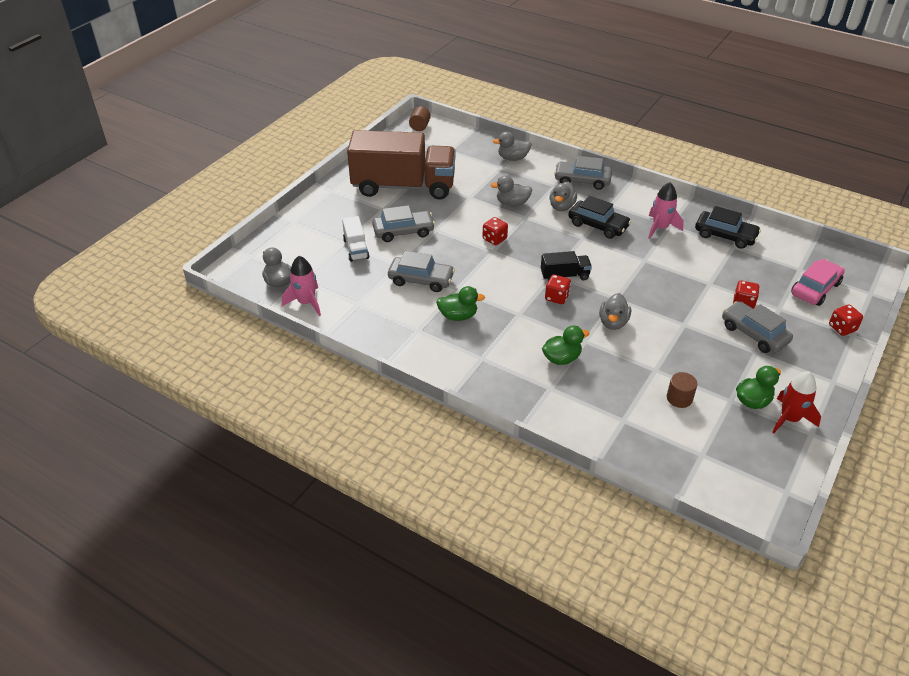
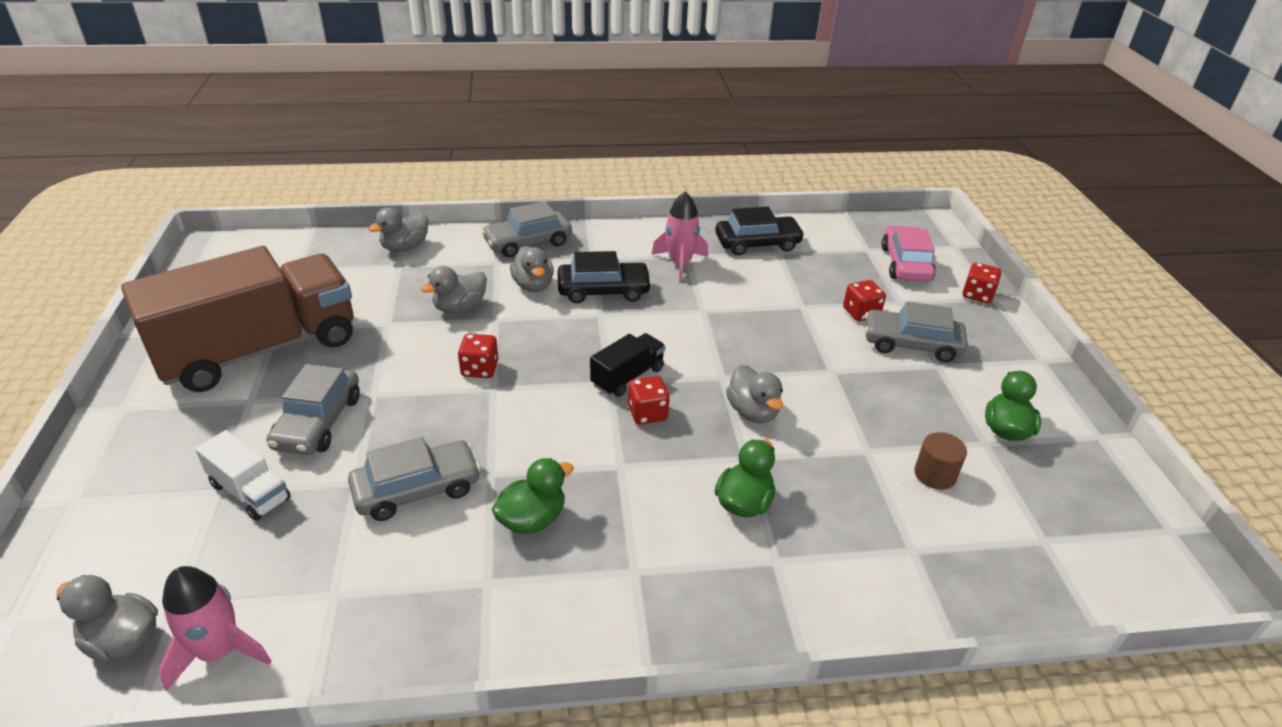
camera: 40 degrees left, 5 degrees down
grey car [372,205,435,242] -> grey car turned 150 degrees clockwise [266,364,360,455]
brown cylinder [409,106,431,131] -> none
red rocket [772,371,821,433] -> none

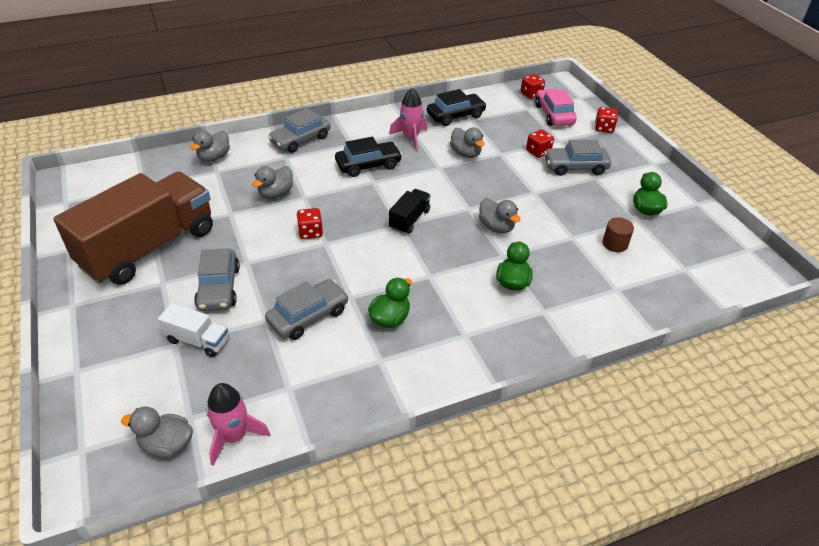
camera: 15 degrees left, 5 degrees up
grey duck [510,246,554,292] -> grey duck moved to [450,127,485,158]
red dice [628,376,670,425] -> red dice moved to [521,74,545,99]

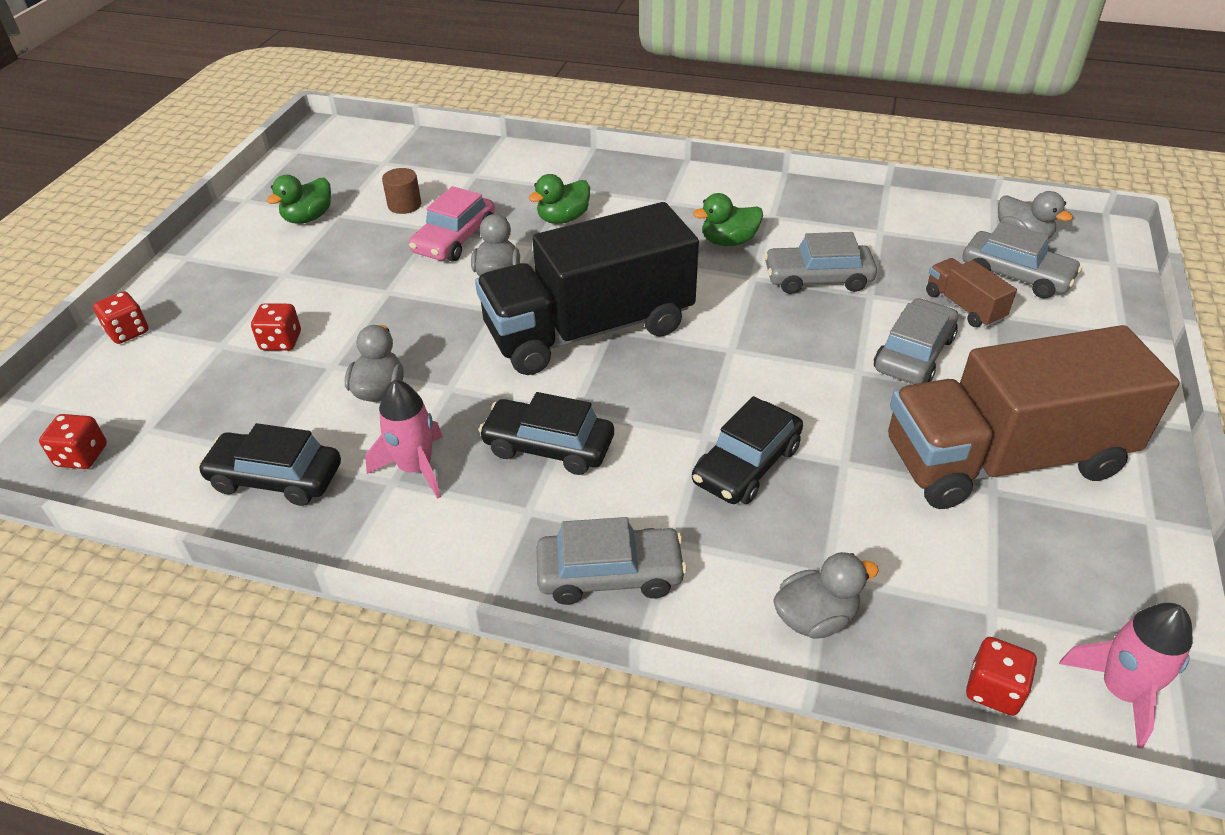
camera: 140 degrees left, 0 degrees up
white truck [158,303,229,357] -> brown truck [926,258,1017,327]
pink rocket [206,383,270,466] -> pink rocket moved to [1059,603,1192,749]
grey duck [252,166,293,199] -> black car [692,396,803,504]
red dice [297,208,323,239] -> red dice moved to [966,637,1037,716]
black truck [389,189,431,234] -> black truck [475,202,699,375], size x2.40
pink car [535,89,577,126] -> pink car moved to [409,186,495,261]
grey car [544,139,611,176] -> grey car moved to [962,221,1082,298]

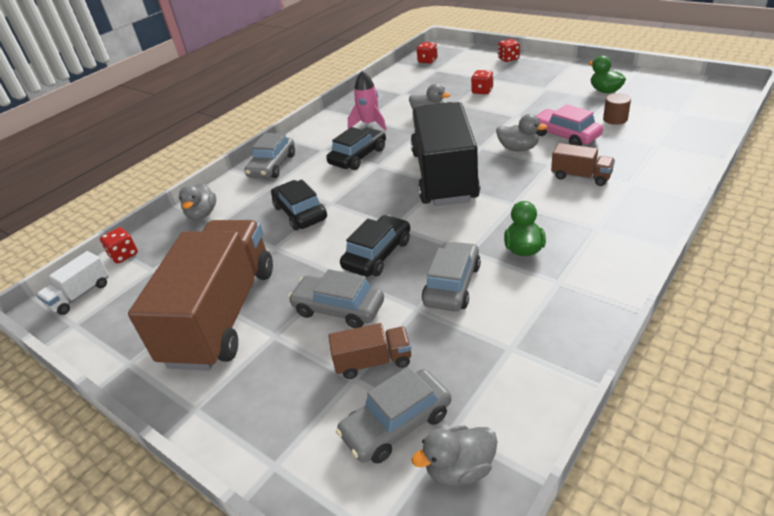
camera: 115 degrees right, 5 degrees down
black car [198,423,341,506] -> black car moved to [340,215,410,277]
green duck [529,174,590,224] -> brown truck [551,143,615,186]
grey car [874,298,958,384] -> grey car turned 150 degrees clockwise [288,269,384,328]
pink rocket [1059,603,1192,749] -> white truck [36,251,109,315]

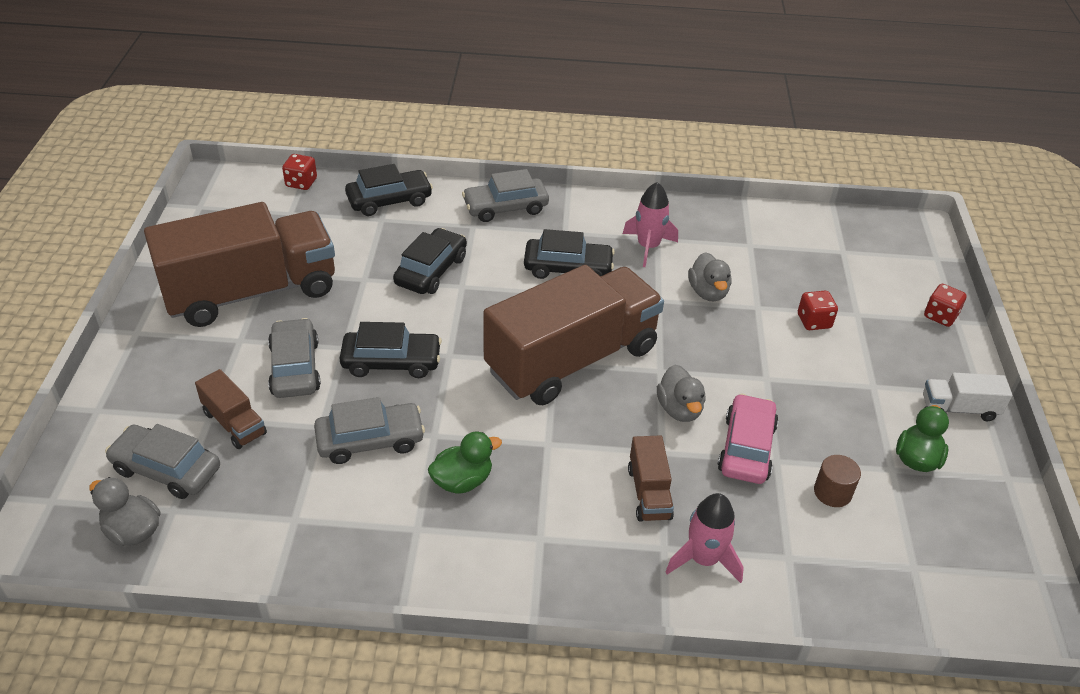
camera: 50 degrees right, 5 degrees up
white truck [36,251,109,315] -> white truck moved to [923,373,1012,421]
grey duck [179,183,216,220] -> black car [345,164,433,216]
black truck [411,102,480,206] -> brown truck [483,265,664,405]
red dice [417,42,438,63] -> none
none -> pink rocket [666,493,744,583]

